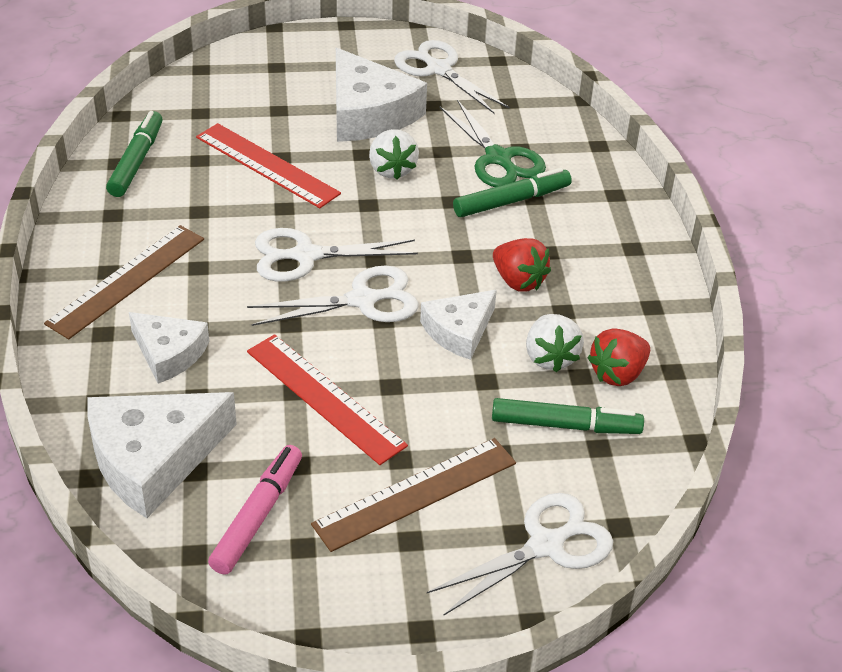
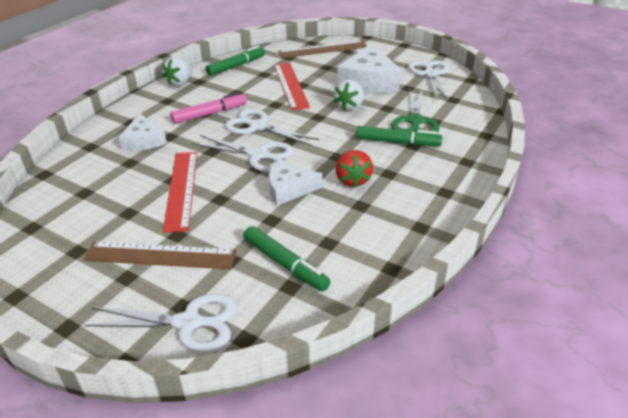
camera: 40 degrees right, 5 degrees down
brown ruler [44,225,204,339] -> brown ruler moved to [278,40,367,58]
white cheese [87,392,237,518] -> none
pink marker [208,445,302,575] -> pink marker moved to [170,92,247,124]
white strawberry [526,314,584,372] -> white strawberry moved to [162,57,193,86]
red strawberry [588,328,650,386] -> none

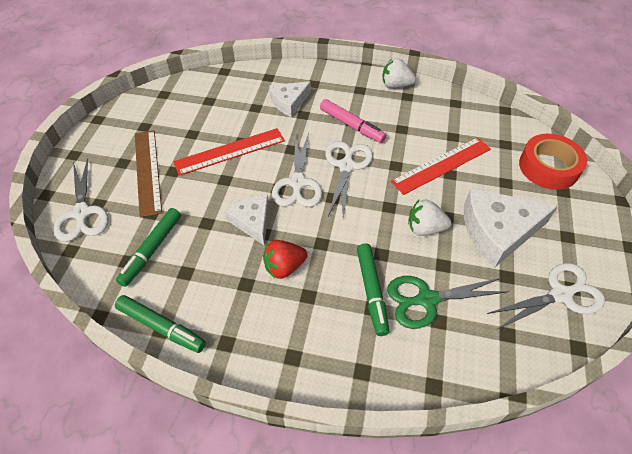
camera: 70 degrees right, 15 degrees up
green marker [206,45,265,76] -> green marker moved to [115,295,206,353]
brown ruler [278,40,367,58] -> red tape [519,134,587,190]

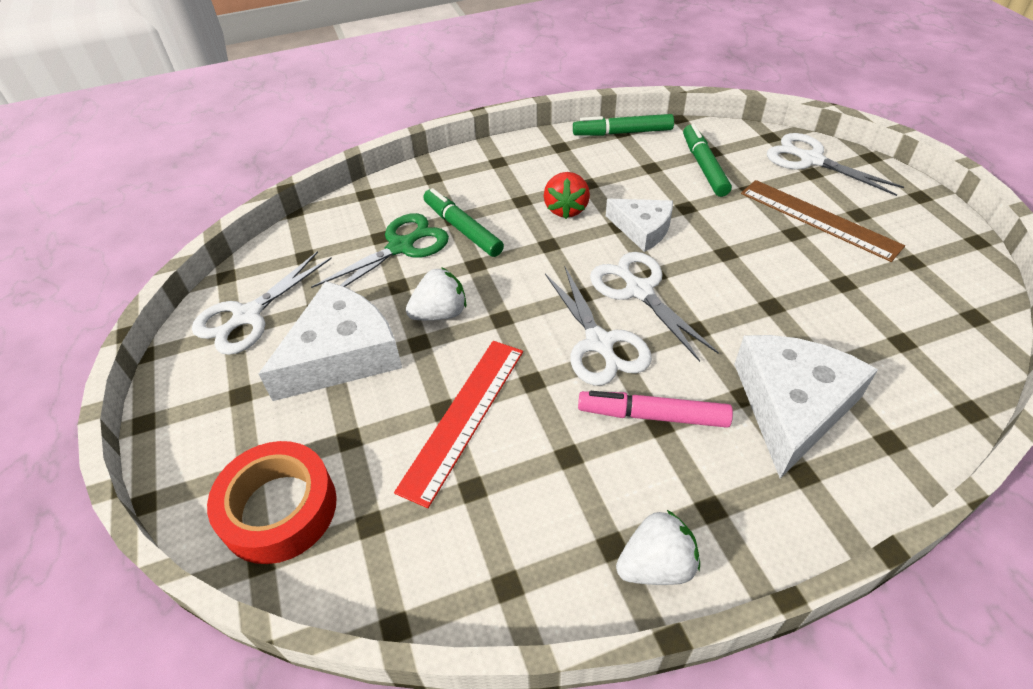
camera: 150 degrees right, 5 degrees down
red ruler [173,128,285,176] -> none
red strawberry [263,240,308,279] -> red strawberry turned 150 degrees clockwise [544,172,590,219]
white cheese [269,81,311,117] -> white cheese [734,335,878,478], size x1.66

